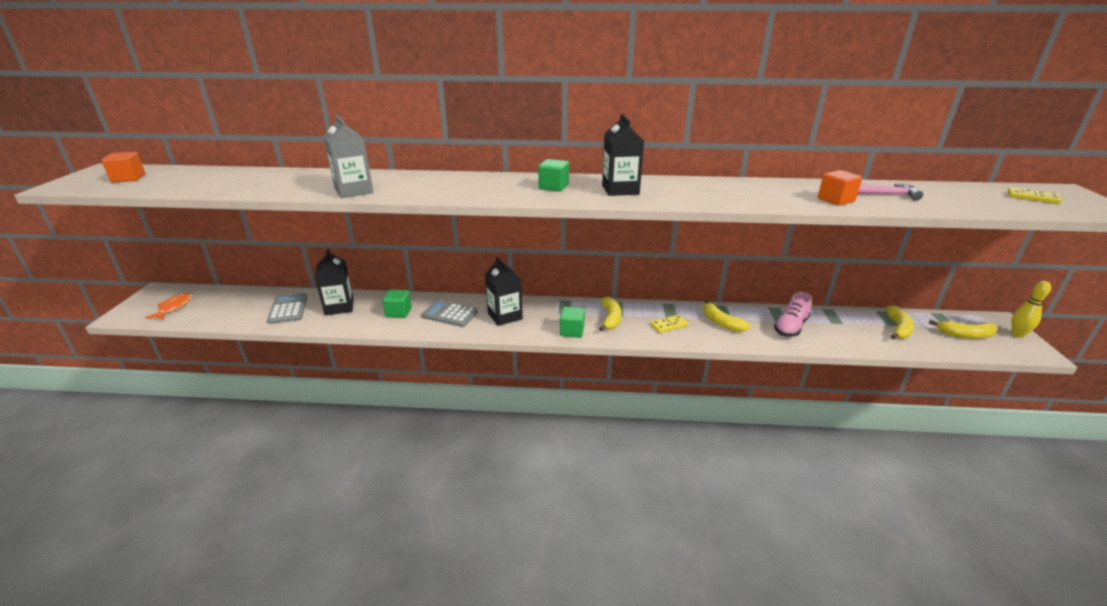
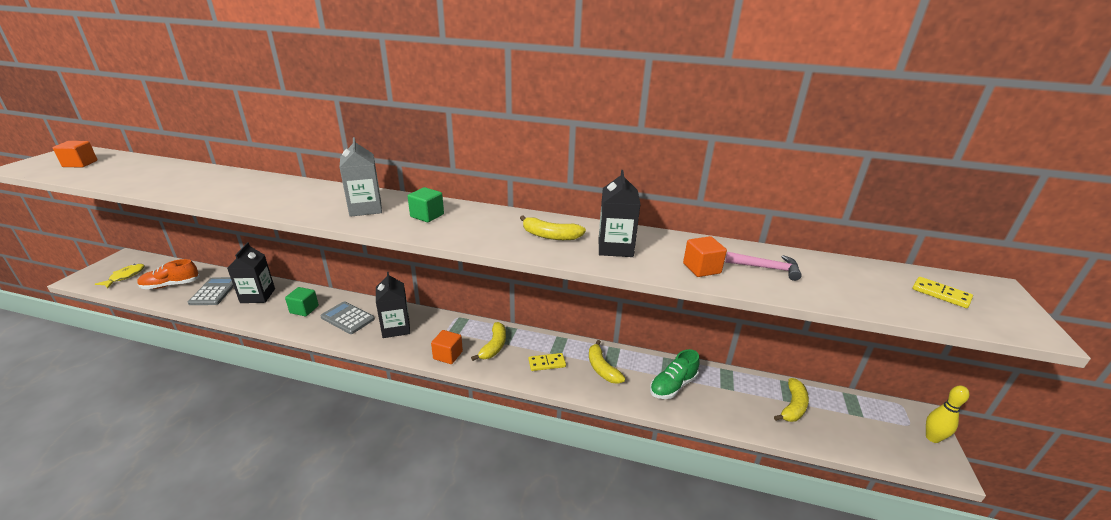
camera: 10 degrees right, 0 degrees up
orange fish [145,293,191,320] -> yellow fish [95,264,145,288]
grey carton [323,115,373,198] -> grey carton moved to [340,137,382,217]
green cube [560,307,585,338] -> orange cube [431,330,463,364]
black carton [602,114,644,196] -> black carton moved to [599,170,641,257]
pink shoe [774,292,812,336] -> green shoe [650,349,700,399]
yellow banana [929,320,998,339] -> yellow banana moved to [520,215,586,240]
none -> orange shoe [137,259,200,289]

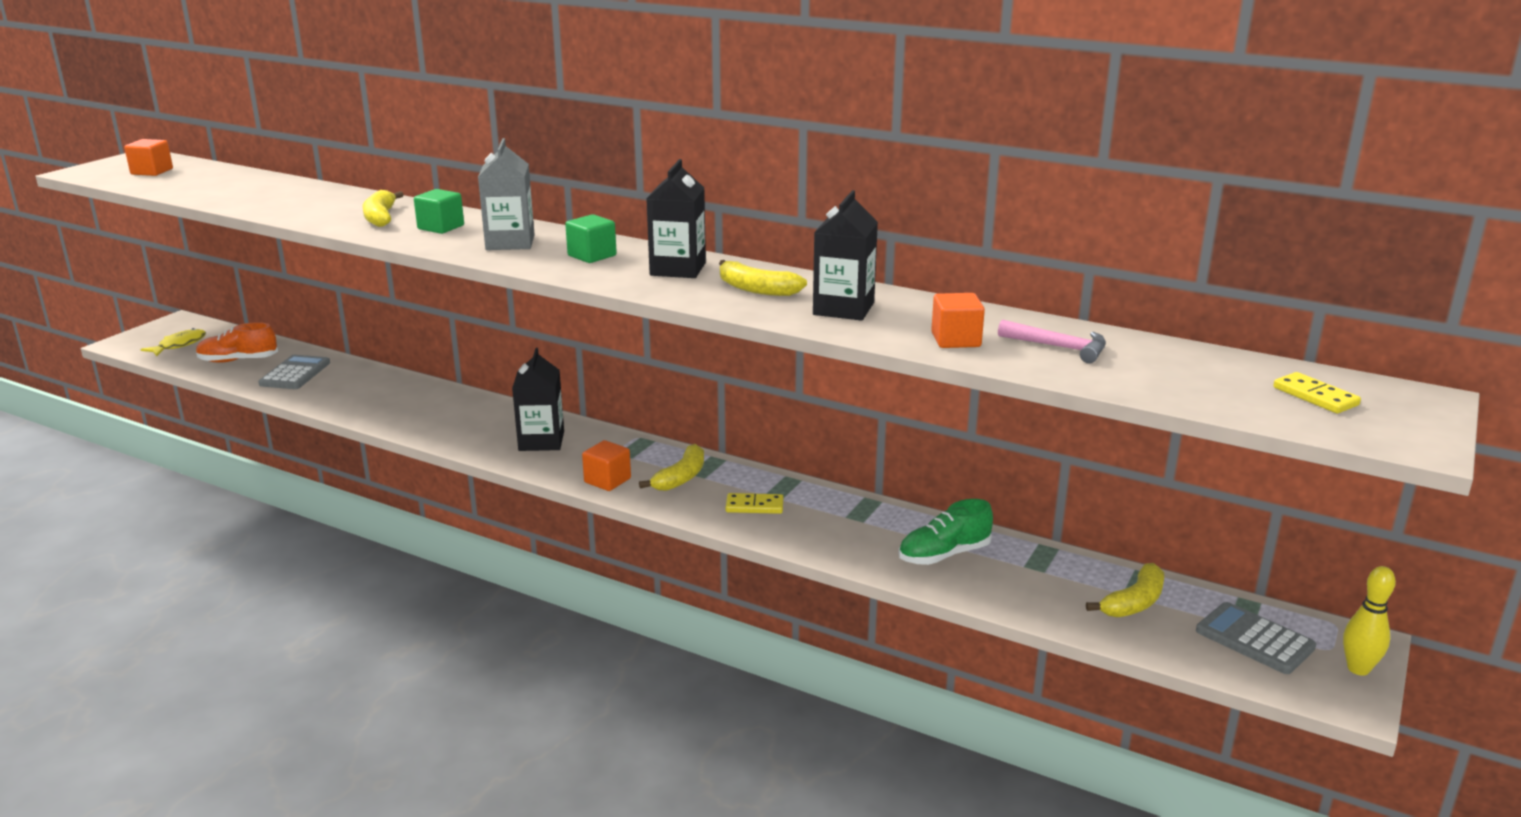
camera: 15 degrees right, 5 degrees down
black carton [227,242,275,303] -> black carton moved to [646,159,706,278]
green cube [285,287,319,316] -> green cube moved to [414,189,464,234]
grey calculator [320,301,375,334] -> grey calculator moved to [1196,602,1316,674]
yellow banana [589,340,625,384] -> yellow banana moved to [363,190,404,227]

